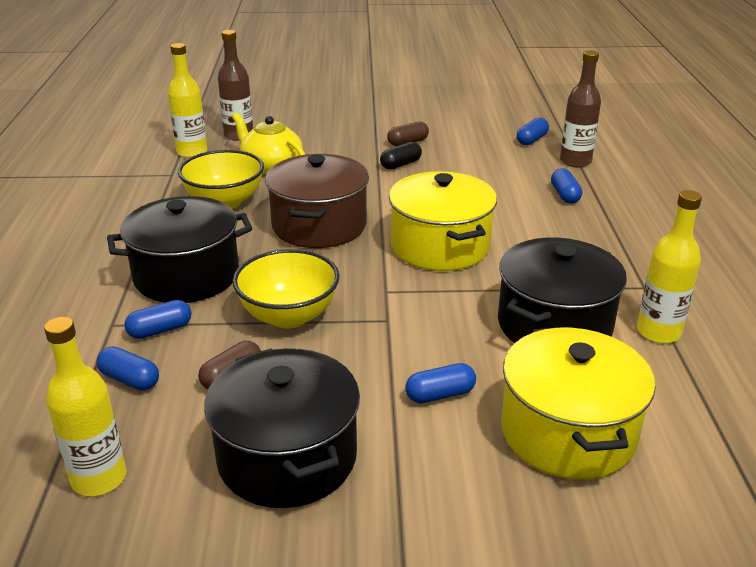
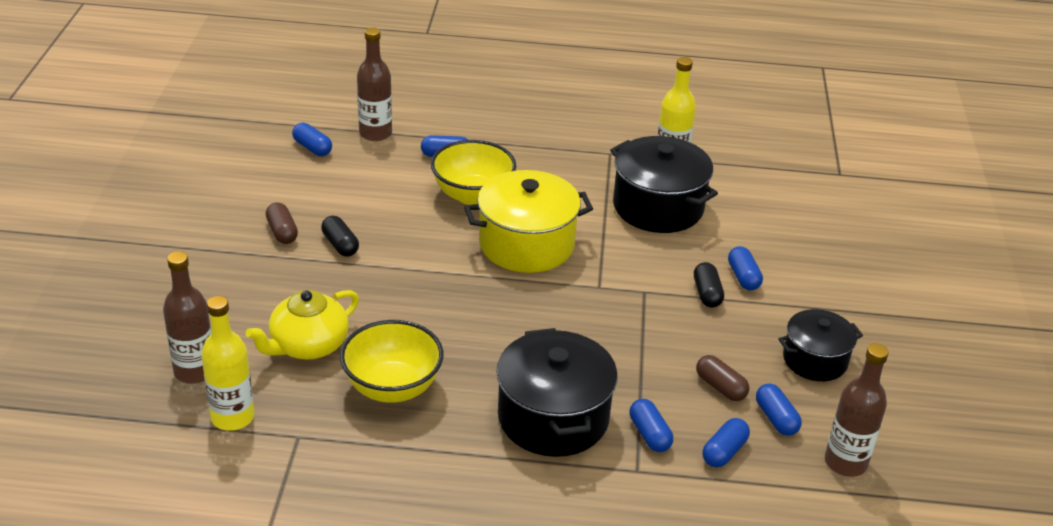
camera: 85 degrees left, 5 degrees up
yellow bottle [44,317,126,496] -> brown bottle [825,343,889,477]
black pot [204,348,360,508] -> black pot [778,309,863,381], size x0.62
yellow bowl [233,249,339,328] -> yellow bowl moved to [431,140,516,205]
brown pot [265,154,369,248] -> none
yellow pot [501,327,655,480] -> none
none -> black capsule [694,262,724,308]
none -> blue capsule [756,384,802,436]

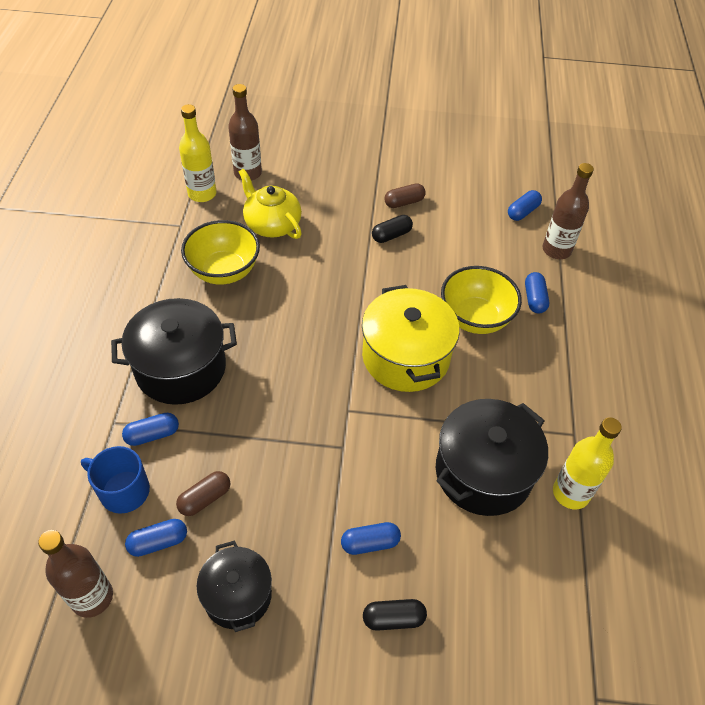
camera: 90 degrees right, 15 degrees up
black capsule [694,262,724,308] -> black capsule moved to [363,599,427,631]
blue capsule [702,418,750,468] -> blue mug [81,446,150,514]

